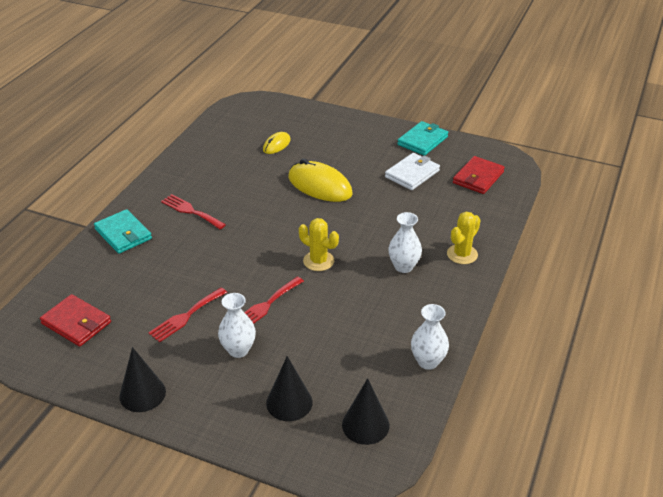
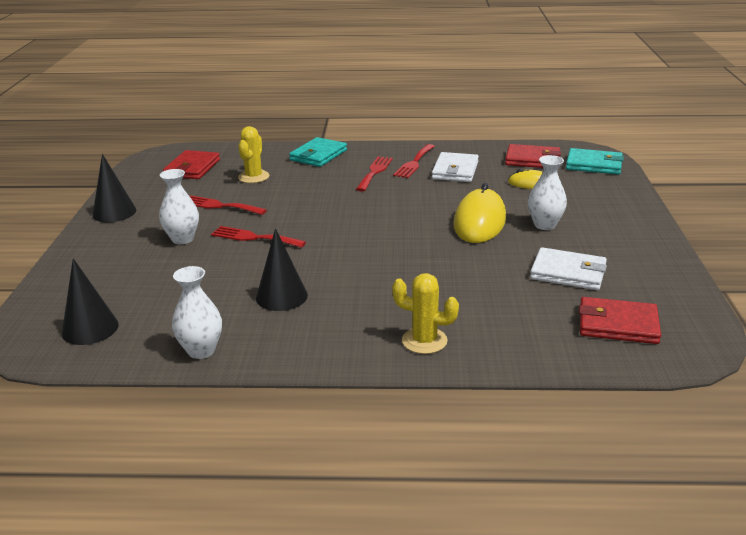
camera: 70 degrees right, 10 degrees down
black cone [266,356,313,421] -> black cone moved to [256,228,308,311]
yellow cactus [299,218,339,271] -> yellow cactus moved to [238,126,270,183]
white vase [388,212,422,273] -> white vase moved to [528,155,567,230]
turquoise wallet [397,121,448,156] -> turquoise wallet moved to [566,148,624,175]
none -> red fork [393,144,435,178]
none -> white wallet [432,152,479,182]
none -> red wallet [505,144,561,168]

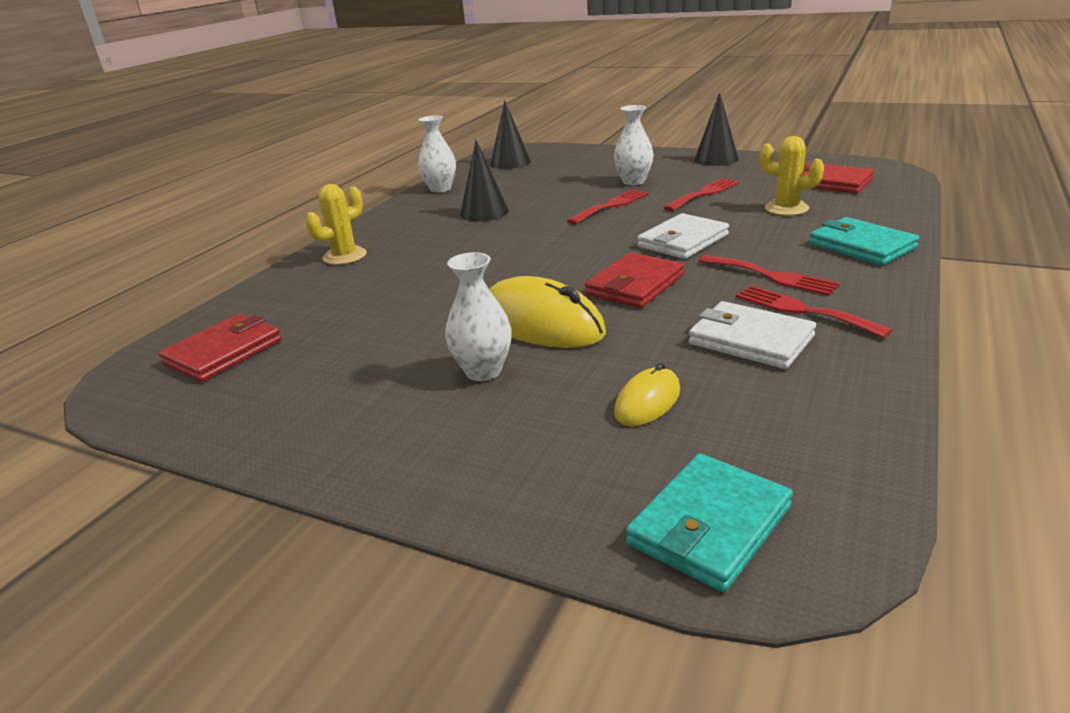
camera: 115 degrees right, 0 degrees up
red wallet [505,144,561,168] -> red wallet moved to [585,253,684,308]
white wallet [530,247,607,290] -> white wallet moved to [637,213,729,259]

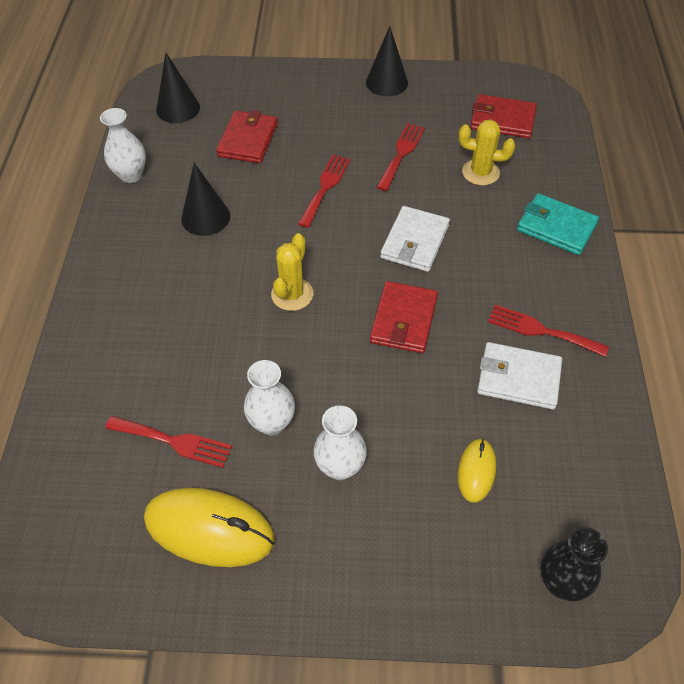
camera: 25 degrees left, 25 degrees up
red wallet [159,314,282,382] -> red wallet moved to [216,110,278,163]
yellow cactus [305,184,367,265] -> yellow cactus moved to [271,233,313,311]
yellow mouse [489,276,606,348] -> yellow mouse moved to [144,488,275,567]
white vase [614,105,654,185] -> white vase moved to [244,360,295,436]
turquoise wallet [626,453,793,592] -> black vase [540,527,608,601]
red fork [699,255,840,296] -> red fork moved to [105,416,232,468]

